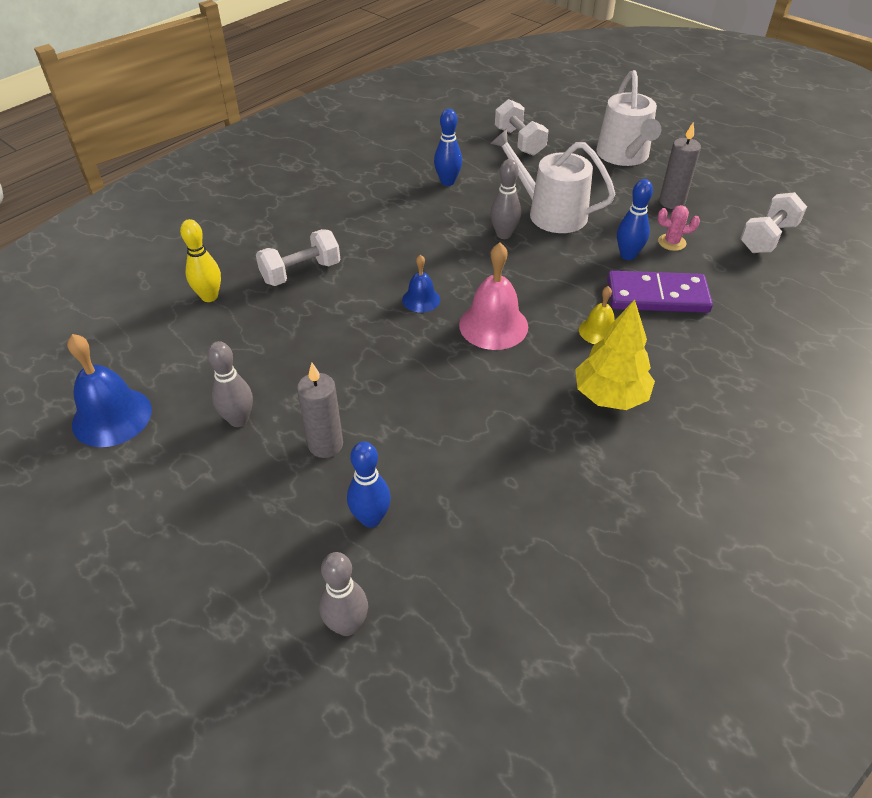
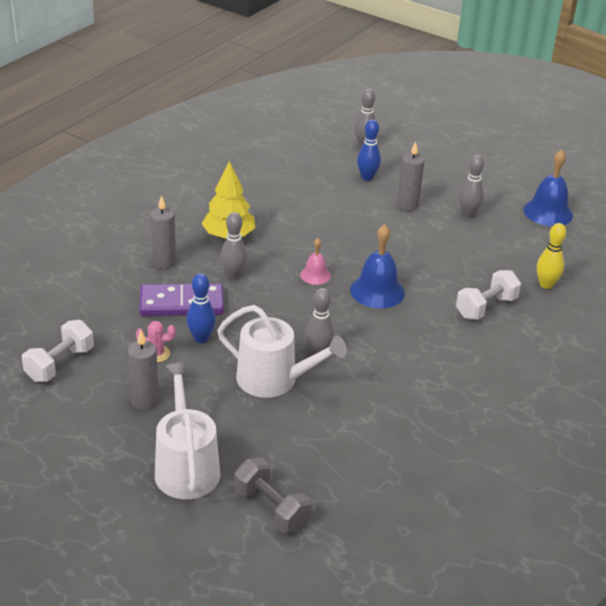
camera: 170 degrees right, 10 degrees down
blue bell [402,255,440,313] -> blue bell [350,224,405,308], size x1.75
blue bowling pin [434,109,462,186] -> none
pink bell [459,243,528,350] -> pink bell [300,238,331,285], size x0.57
white dumbbell [495,99,549,156] -> none
yellow bell [579,286,614,344] -> grey bowling pin [220,212,247,279]
none -> grey candle [150,195,176,269]
none -> grey dumbbell [234,458,312,533]

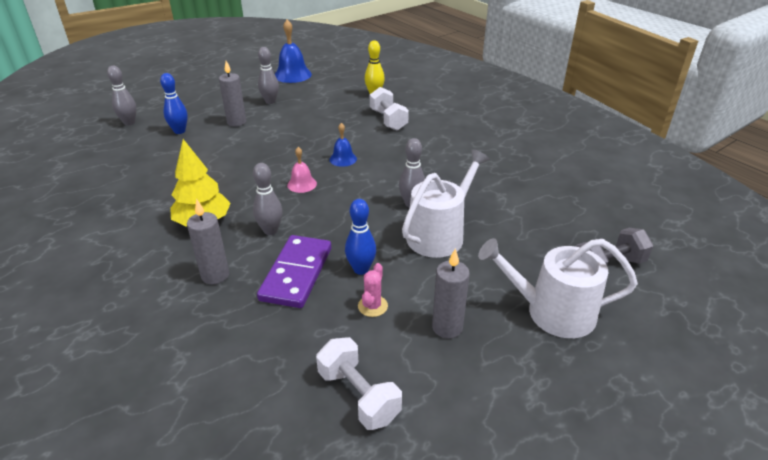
camera: 70 degrees left, 0 degrees up
blue bell [350,224,405,308] -> blue bell [329,123,357,167], size x0.57

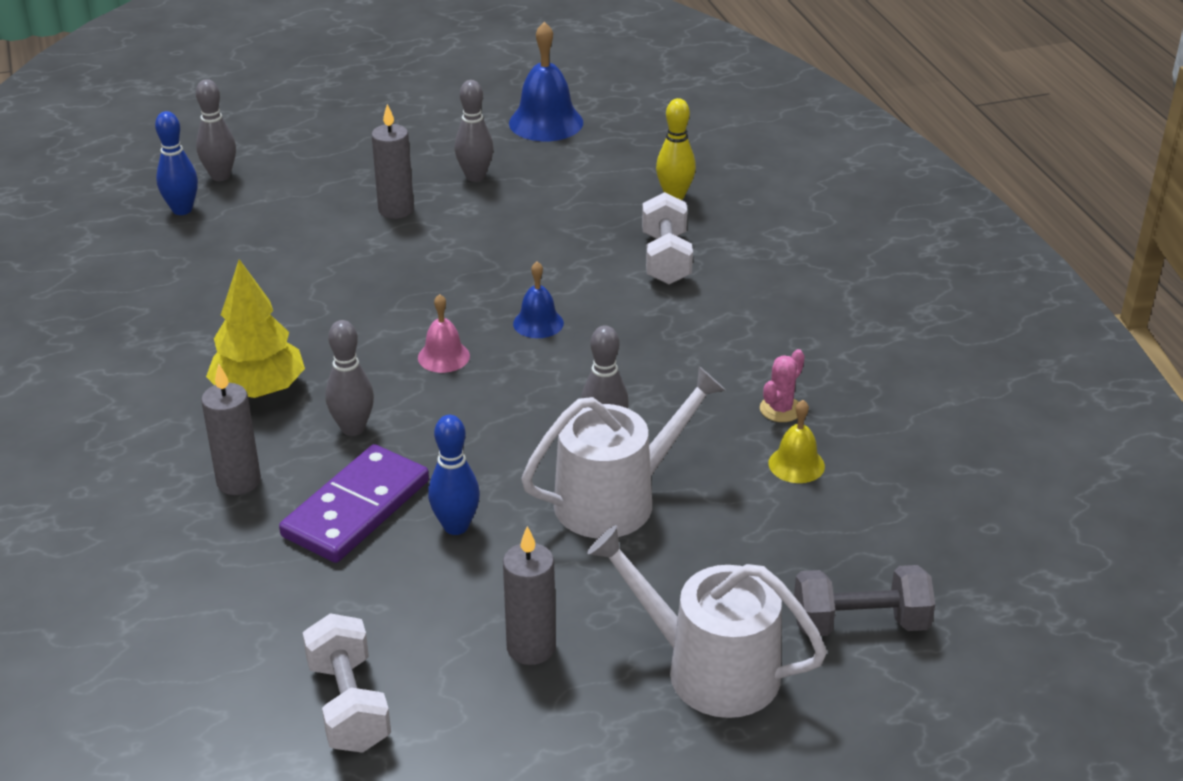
camera: 20 degrees right, 0 degrees up
blue bowling pin [160,73,188,134] -> blue bowling pin moved to [155,111,198,215]
pink cactus [358,263,388,317] -> pink cactus moved to [760,349,805,422]
none -> yellow bell [768,400,825,483]

